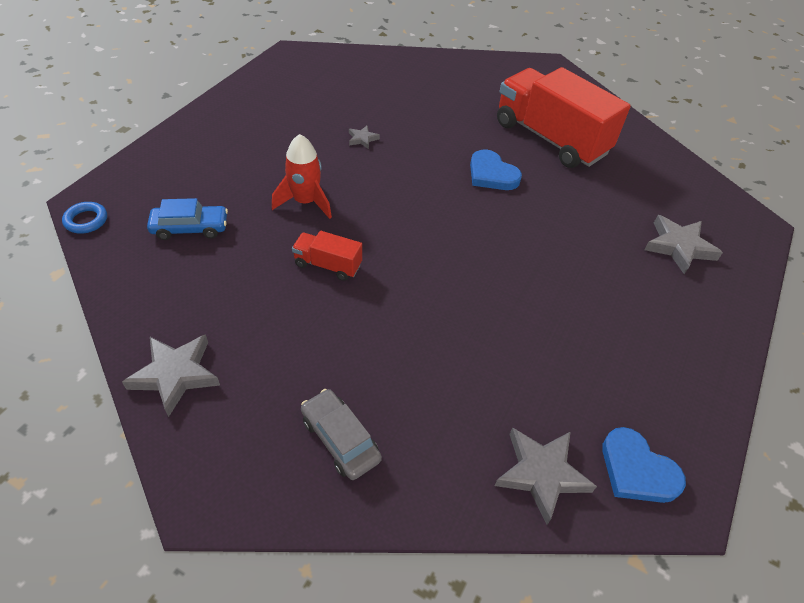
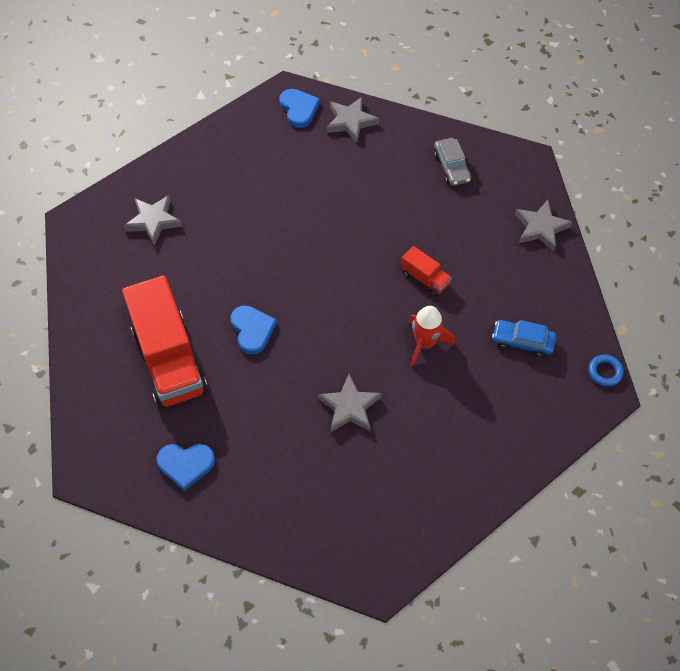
camera: 155 degrees left, 10 degrees up
grey star [349,126,380,149] -> grey star [318,374,381,432], size x1.96
none -> blue heart [156,444,215,491]

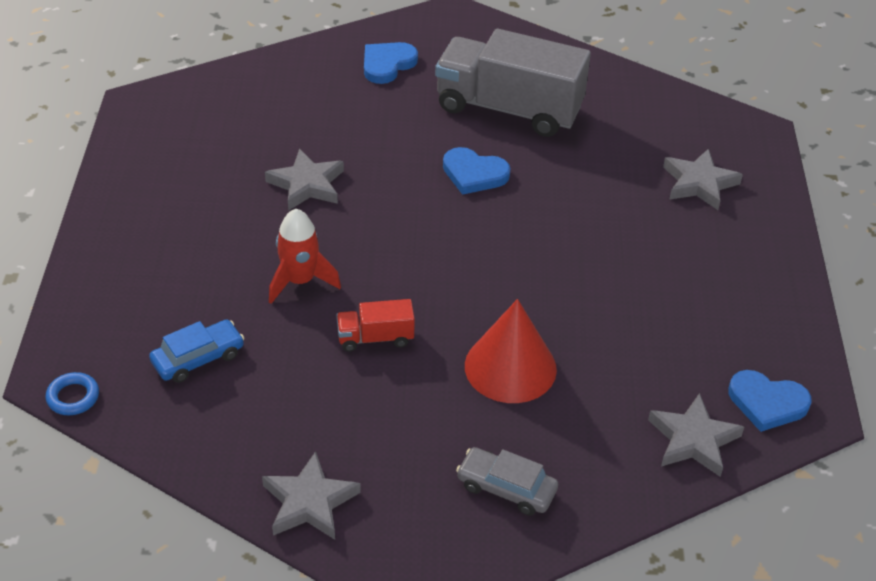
camera: 130 degrees right, 15 degrees down
red truck [122,275,208,408] -> grey truck [435,29,591,137]
none -> red cone [465,299,557,403]

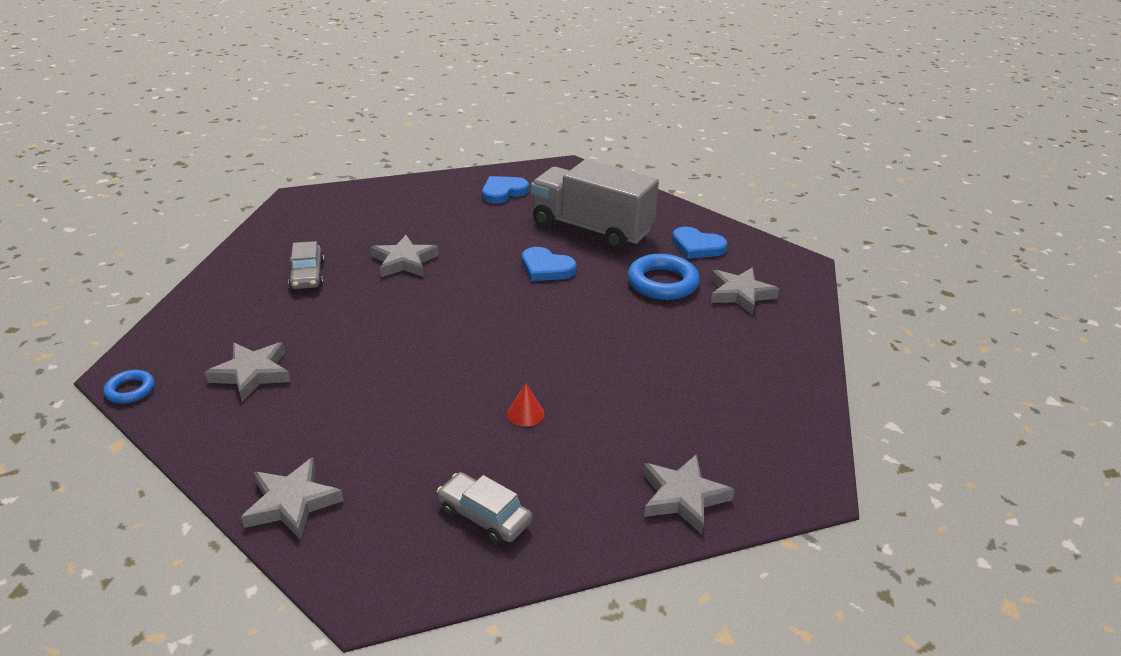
camera: 10 degrees right, 10 degrees down
blue car [149,319,244,383] -> grey star [205,342,291,401]
red rocket [269,209,341,304] -> none
red truck [336,299,415,352] -> none
red cone [465,299,557,403] -> red cone [507,383,544,426], size x0.43
blue heart [728,370,812,432] -> blue heart moved to [672,227,728,259]
none -> grey car [288,241,324,289]
none -> blue ring [627,254,700,300]

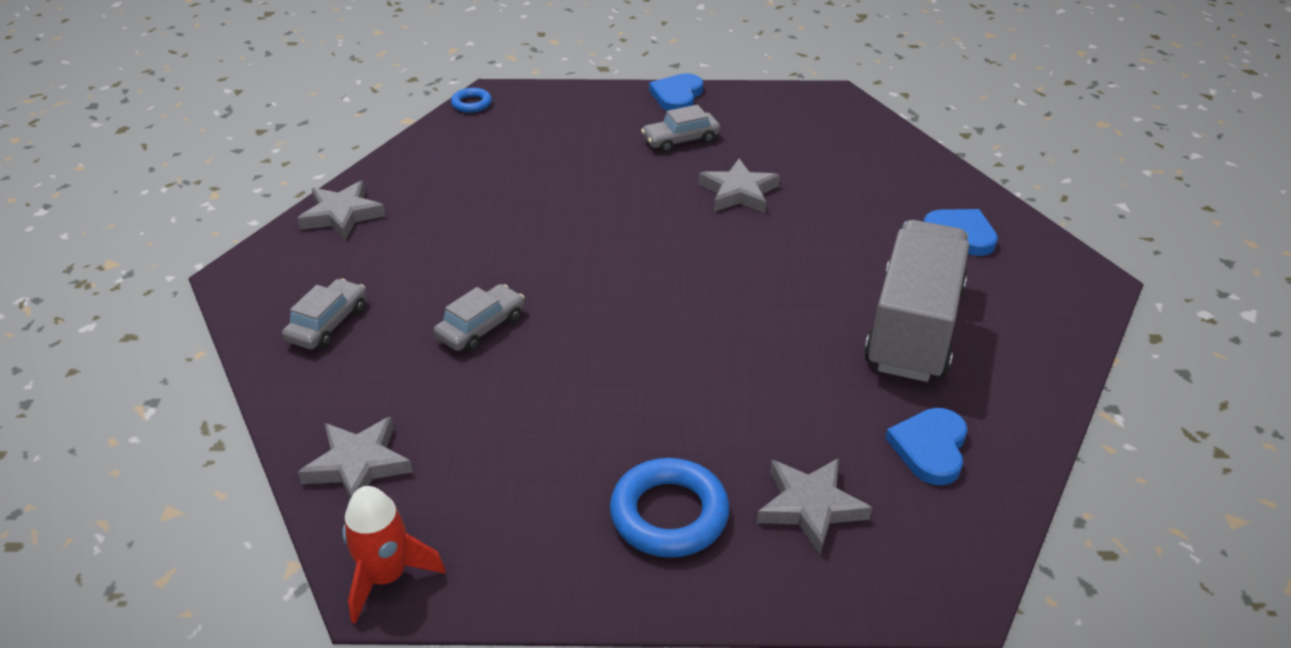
camera: 80 degrees right, 5 degrees up
grey star [205,342,291,401] -> none
red cone [507,383,544,426] -> grey car [434,284,524,352]
blue heart [522,247,577,281] -> blue heart moved to [649,73,703,111]
blue ring [627,254,700,300] -> blue ring moved to [610,458,730,558]
none -> red rocket [342,486,445,624]

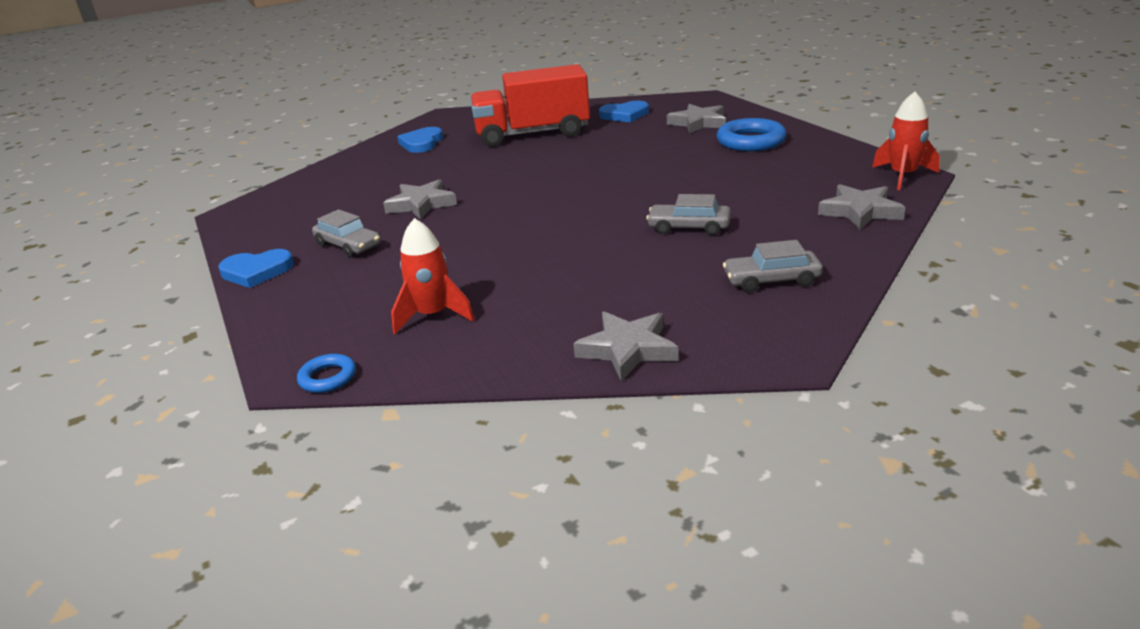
camera: 115 degrees left, 10 degrees down
grey truck [864,220,969,382] -> red truck [470,64,590,147]
none -> red rocket [391,218,475,334]

